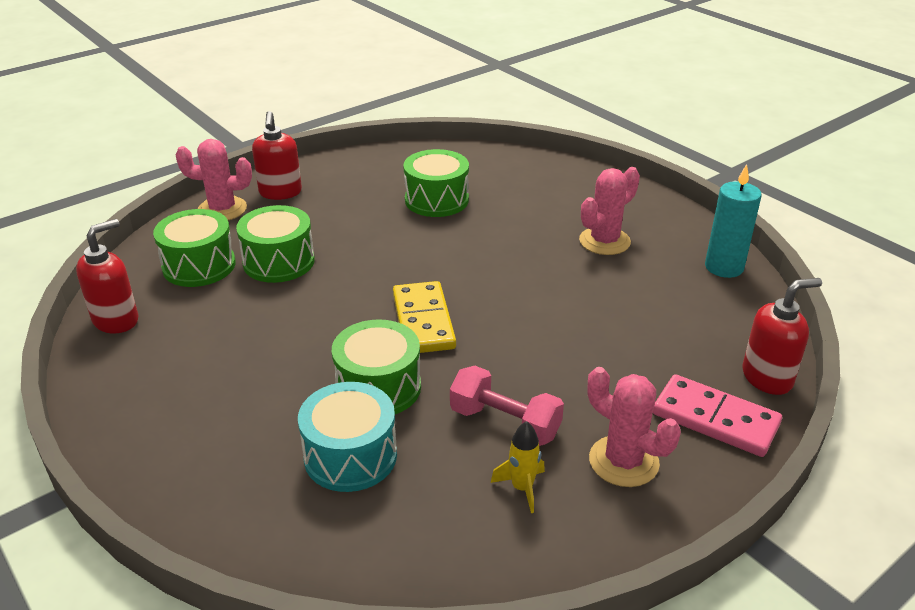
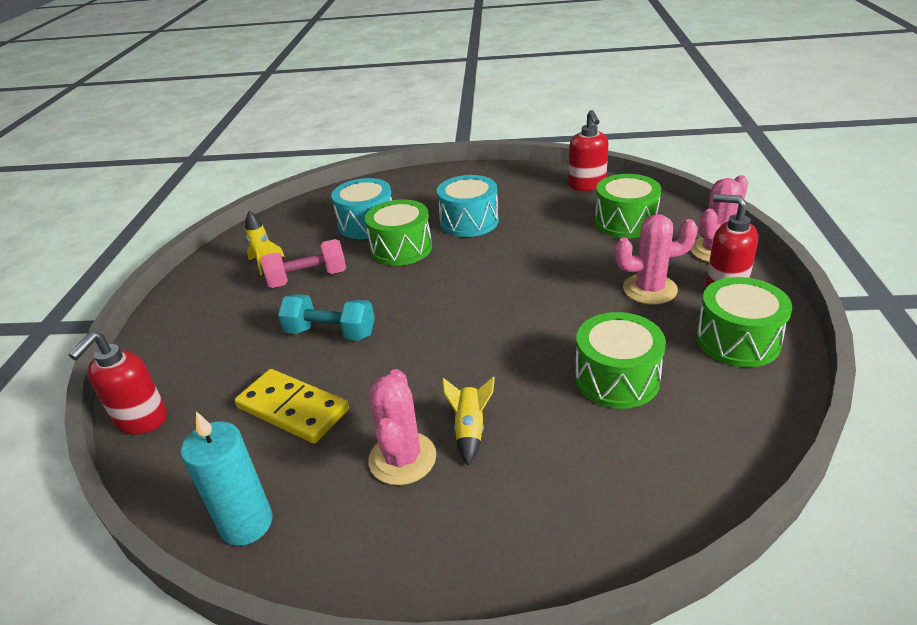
camera: 135 degrees right, 0 degrees up
green drum [236,205,315,283] -> green drum moved to [696,277,792,367]
yellow domino [393,281,456,353] -> yellow domino moved to [235,369,349,443]
pink cactus [588,367,681,487] -> pink cactus moved to [615,214,698,305]
pink domino [653,374,782,457] -> none
none -> turquoise dumbbell [278,294,375,341]
none -> turquoise drum [437,175,499,237]
none -> yellow rocket [442,376,495,465]

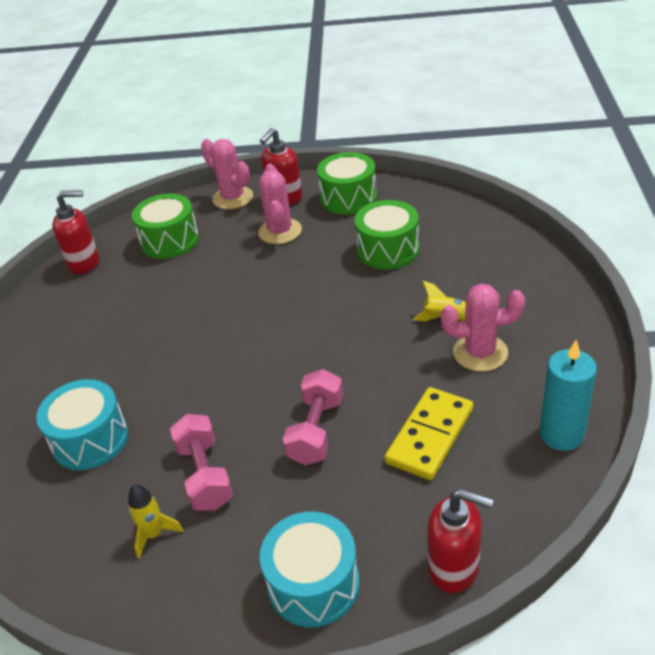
camera: 90 degrees left, 5 degrees up
turquoise dumbbell [278,294,375,341] -> pink dumbbell [283,369,343,465]
green drum [365,199,432,266] -> none
turquoise drum [437,175,499,237] -> turquoise drum moved to [260,511,360,627]

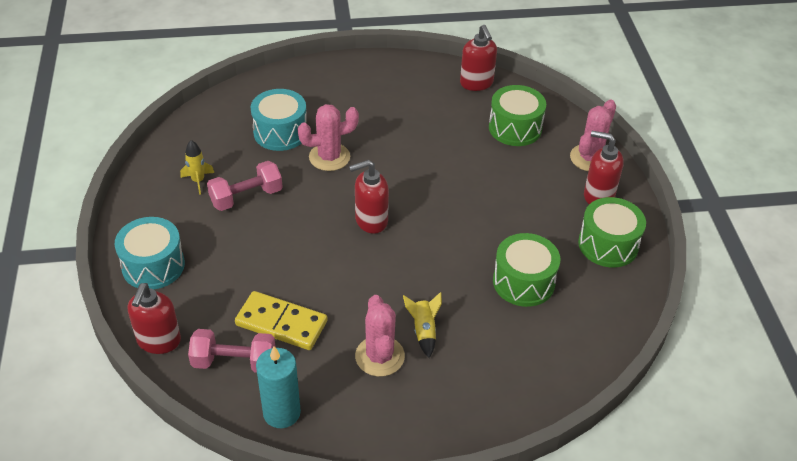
camera: 75 degrees right, 5 degrees up
pink cactus [258,164,302,244] -> pink cactus moved to [298,104,359,171]
pink dumbbell [283,369,343,465] -> pink dumbbell moved to [188,329,276,373]
none -> red soap dispenser [349,160,389,234]

